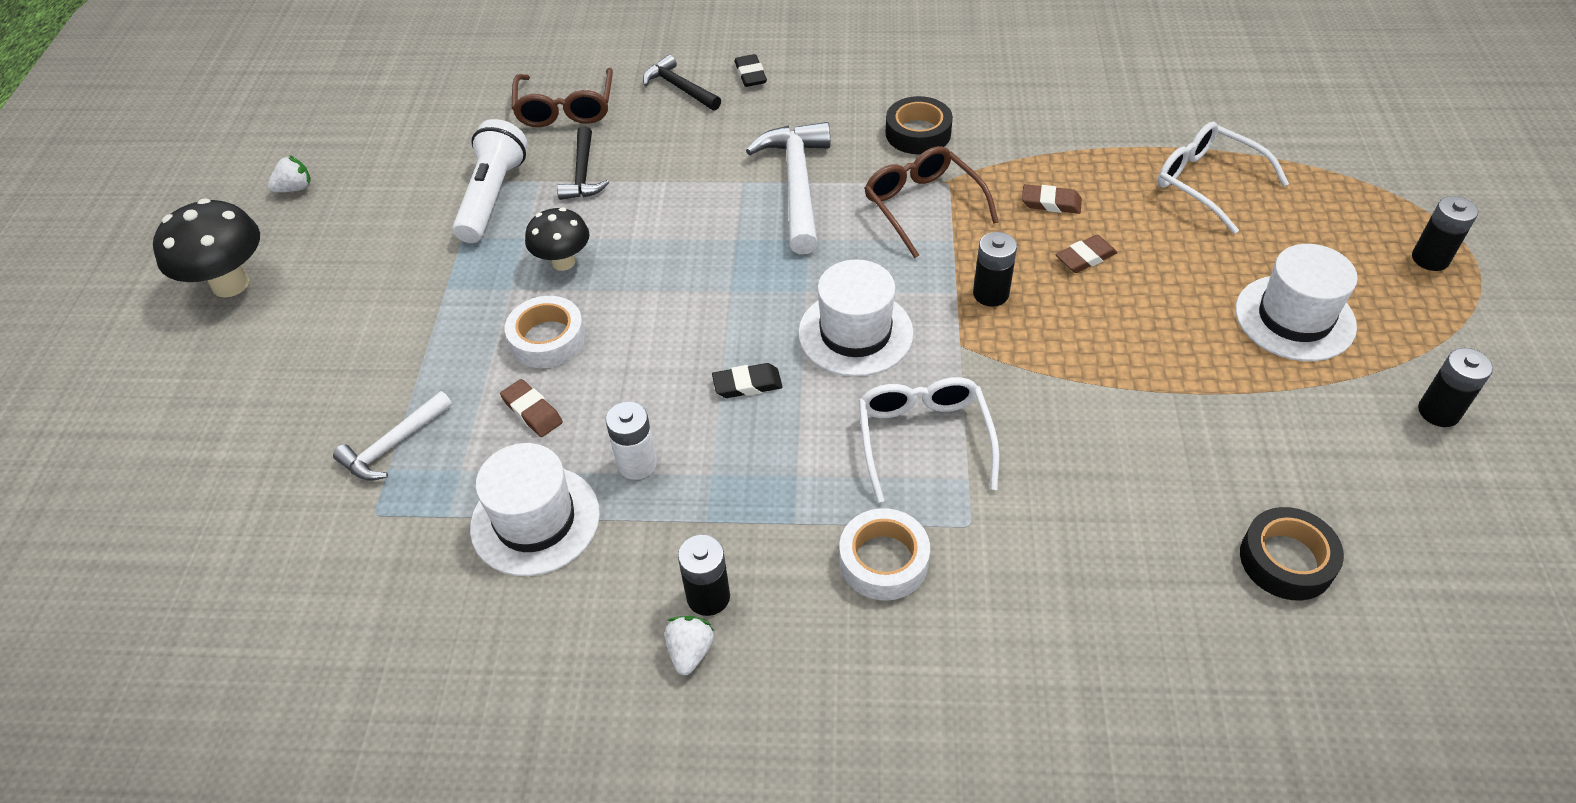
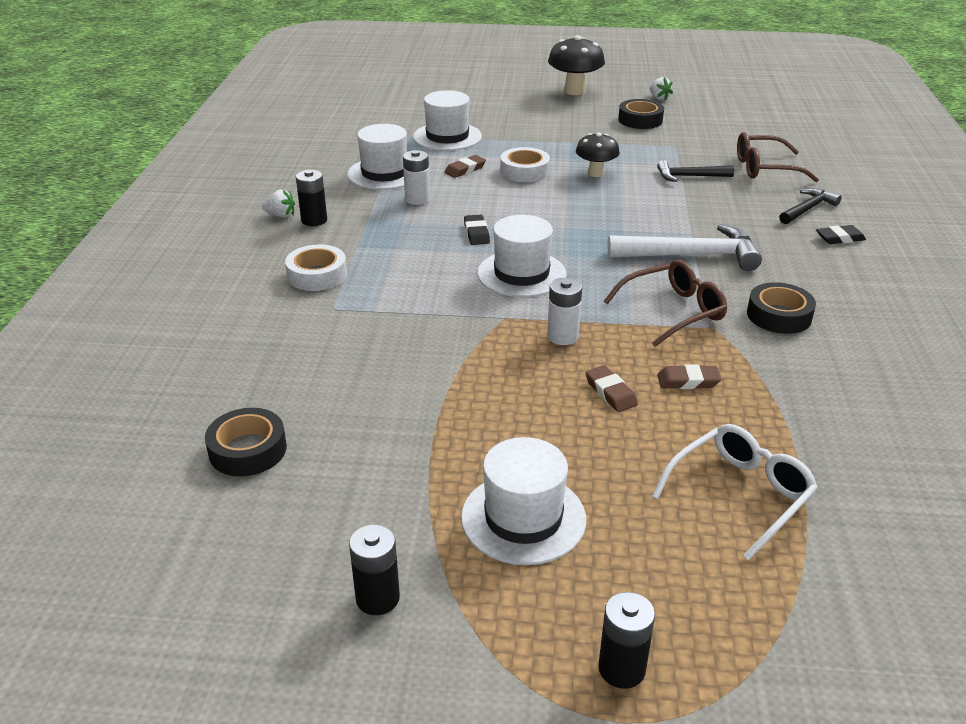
camera: 90 degrees right, 15 degrees down
white hammer [333,391,452,481] -> white hat [413,90,482,151]
white flashlight [453,119,528,243] -> none
white glasses [859,377,1000,503] -> none
black battery [973,232,1017,306] -> white battery [547,278,582,345]
brown eraser [1022,184,1082,214] -> brown eraser turned 75 degrees clockwise [657,365,721,389]
none -> black tape [618,99,664,129]

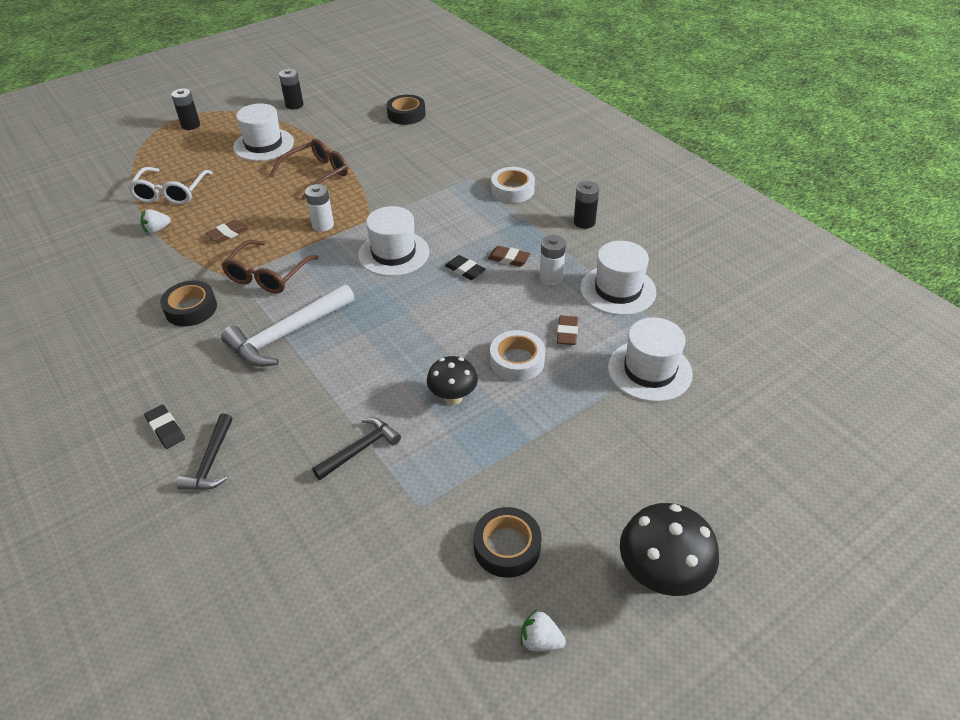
camera: 140 degrees right, 10 degrees up
white strawberry [262,189,295,218] -> white strawberry moved to [141,209,171,233]
brown eraser [586,365,638,412] -> brown eraser moved to [488,246,531,267]
brown glasses [737,132,819,182] -> brown glasses moved to [270,139,348,201]
black eraser [816,225,866,244] -> black eraser turned 75 degrees counterclockwise [144,405,185,449]

